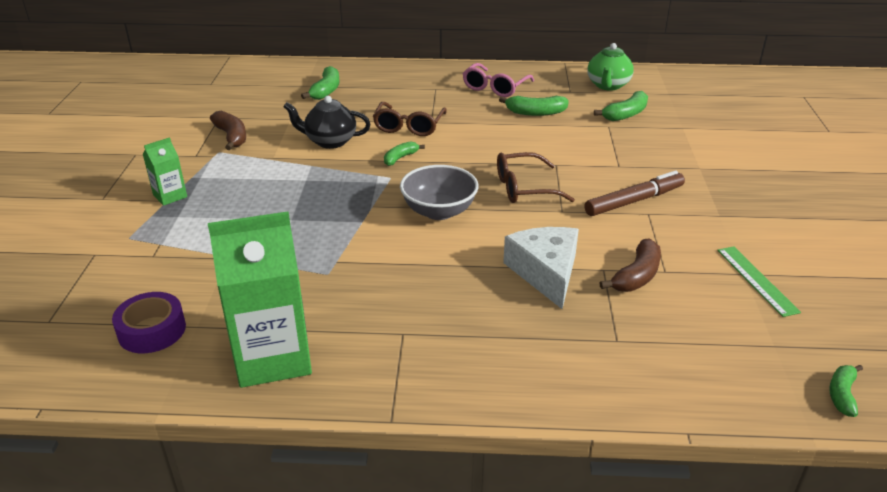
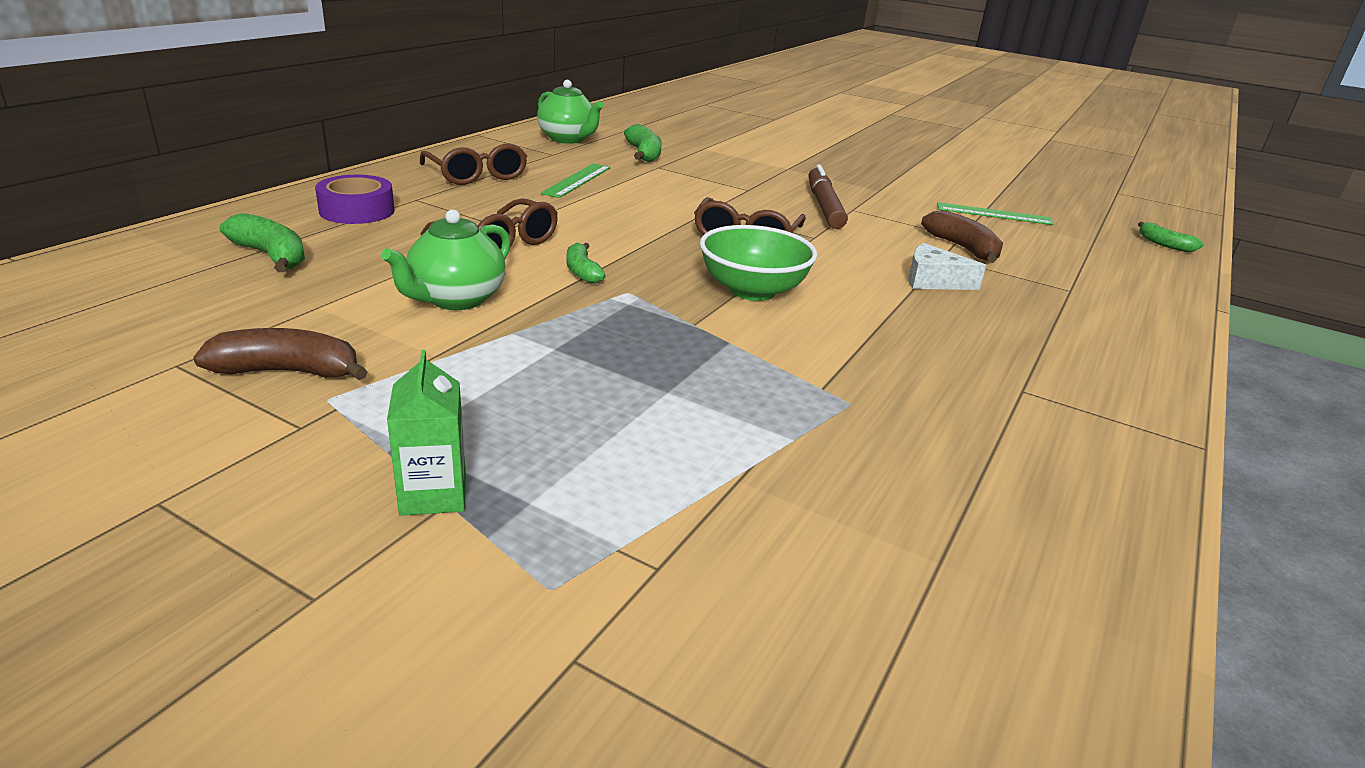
camera: 65 degrees left, 5 degrees down
purple tape [112,292,186,353] -> purple tape moved to [315,175,394,224]
green carton [208,212,312,388] -> none
black teapot [283,96,370,149] -> green teapot [381,209,511,310]
grey bowl [400,165,479,220] -> green bowl [700,225,817,301]
pink glasses [462,63,534,97] -> brown glasses [420,144,527,185]
green banana [499,96,569,116] -> green ruler [541,163,611,198]
white cheese [503,227,579,309] -> white cheese [908,243,986,290], size x0.63

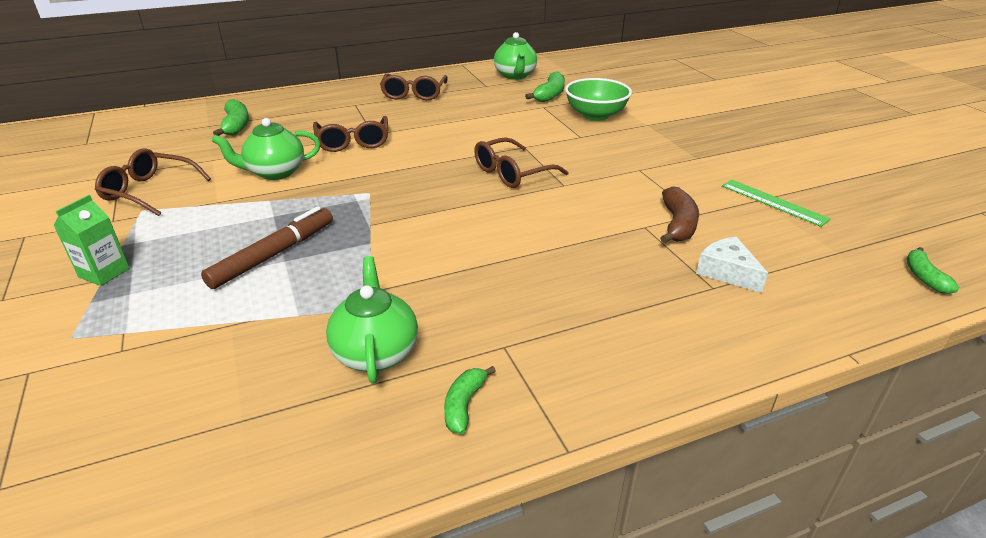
camera: 40 degrees right, 5 degrees up
brown banana [193,328,368,380] -> brown glasses [95,149,211,216]
purple tape [315,175,394,224] -> none
green ruler [541,163,611,198] -> none
green banana [566,243,606,284] -> green banana moved to [444,366,496,434]
green bowl [700,225,817,301] -> green bowl moved to [565,78,632,121]
brown marker [809,165,848,229] -> brown marker moved to [201,206,333,289]
white cheese [908,243,986,290] -> white cheese moved to [696,237,768,293]
none -> green teapot [326,256,418,384]

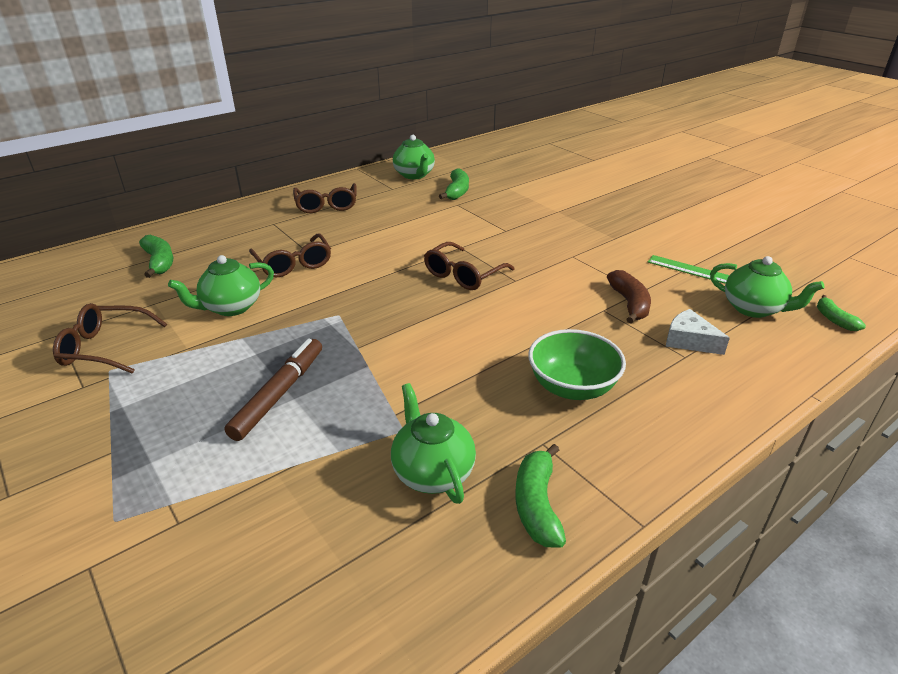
camera: 15 degrees left, 0 degrees up
green carton [53,195,130,286] -> none
green banana [444,366,496,434] -> green banana [515,444,566,548], size x1.52
green bowl [565,78,632,121] -> green bowl moved to [528,329,626,400]
none -> green teapot [710,256,824,318]

